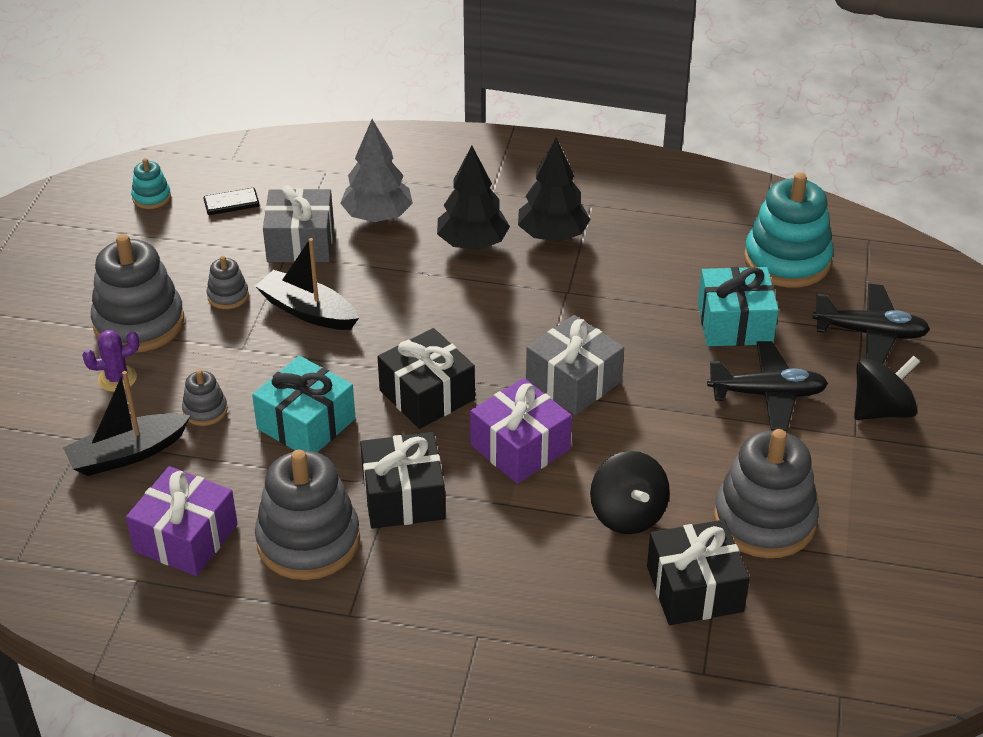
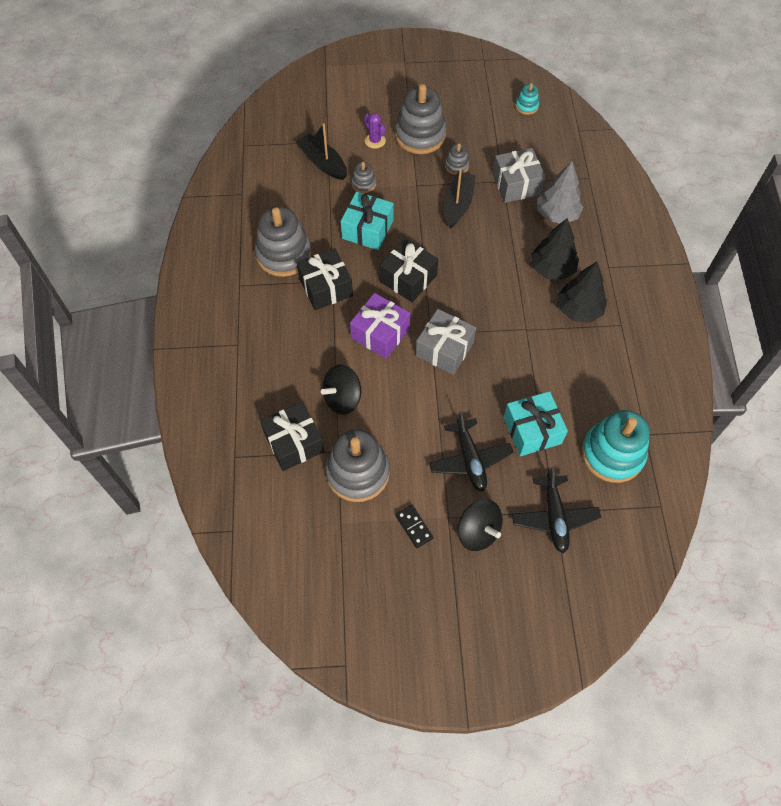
camera: 75 degrees right, 20 degrees up
purple gift [126,466,238,576] -> none
black domino [204,188,259,215] -> black domino moved to [395,504,434,548]

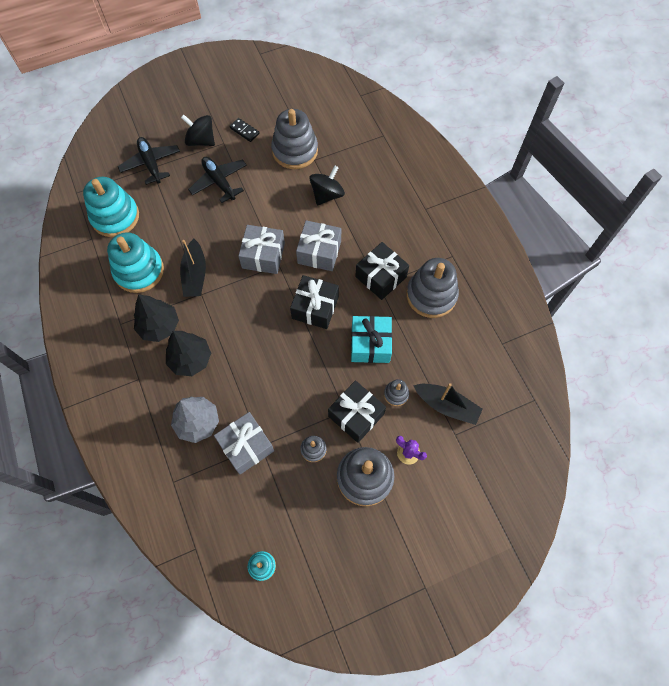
camera: 160 degrees right, 5 degrees up
black gift [260,402,324,471] -> black gift moved to [328,380,386,443]
purple gift [350,293,410,359] -> grey gift [296,220,341,271]
black boat [444,169,476,229] -> black boat moved to [180,239,206,297]
turquoise gift [504,391,568,456] -> none
none -> turquoise stacking toy [107,232,164,293]

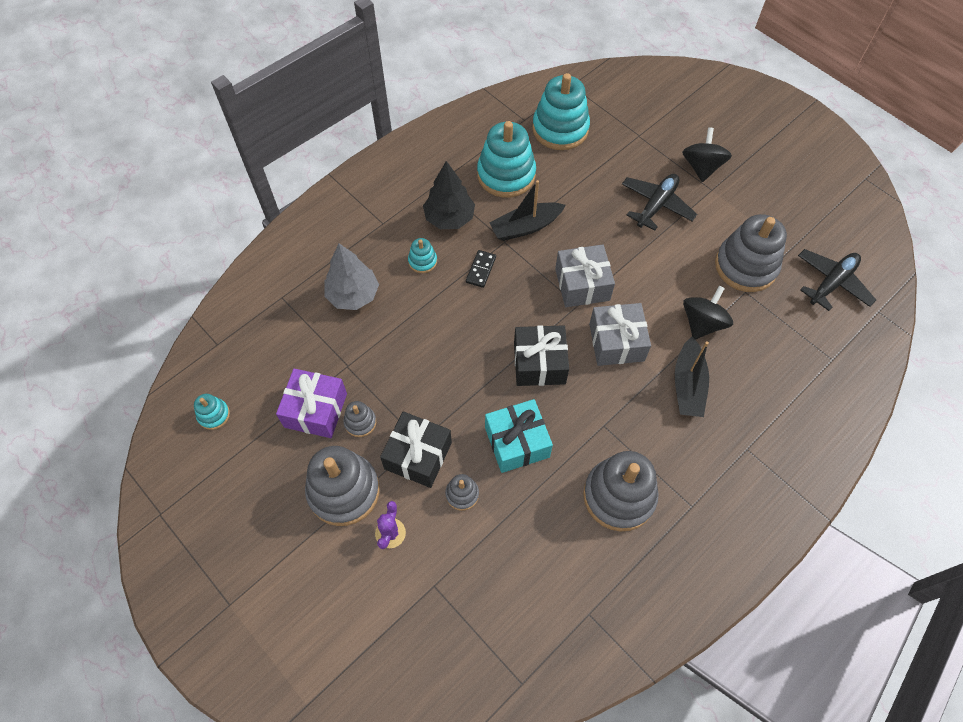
camera: 70 degrees right, 5 degrees down
black plane [118,137,180,185] -> black plane moved to [798,249,876,311]
black tree [166,331,211,376] -> turquoise stacking toy [408,238,437,273]
grey gift [214,412,274,474] -> none
black domino [229,118,260,142] -> black domino moved to [466,250,496,288]
black spinning top [309,166,345,205] -> black spinning top turned 75 degrees counterclockwise [683,286,733,339]
black gift [355,242,409,300] -> none
black boat [413,383,483,425] -> black boat moved to [675,337,709,417]
none -> purple gift [276,368,347,438]

